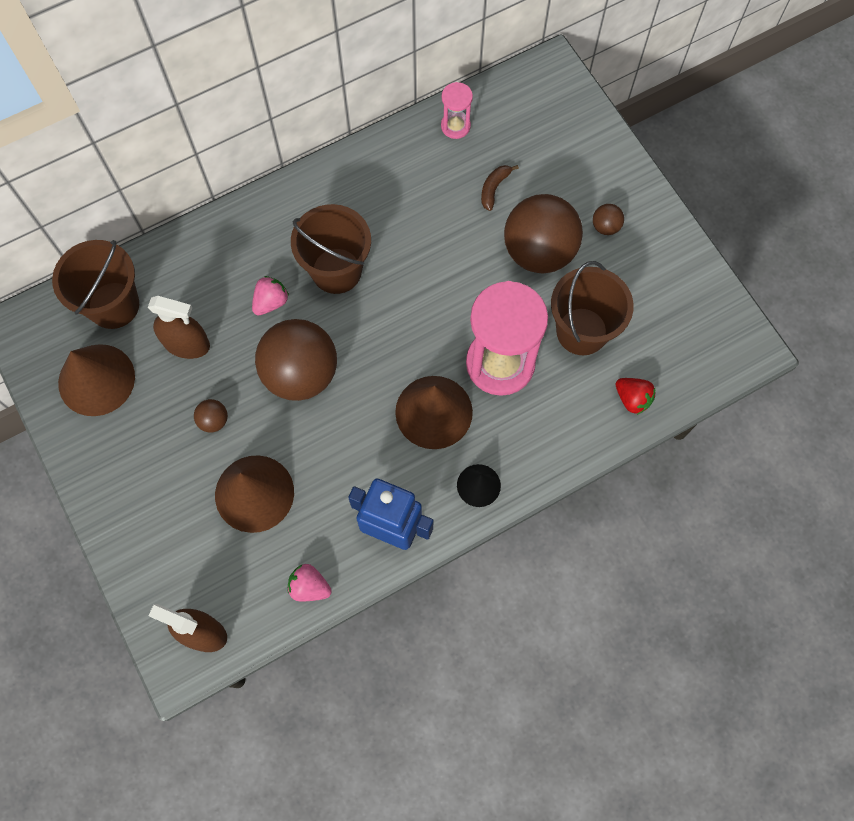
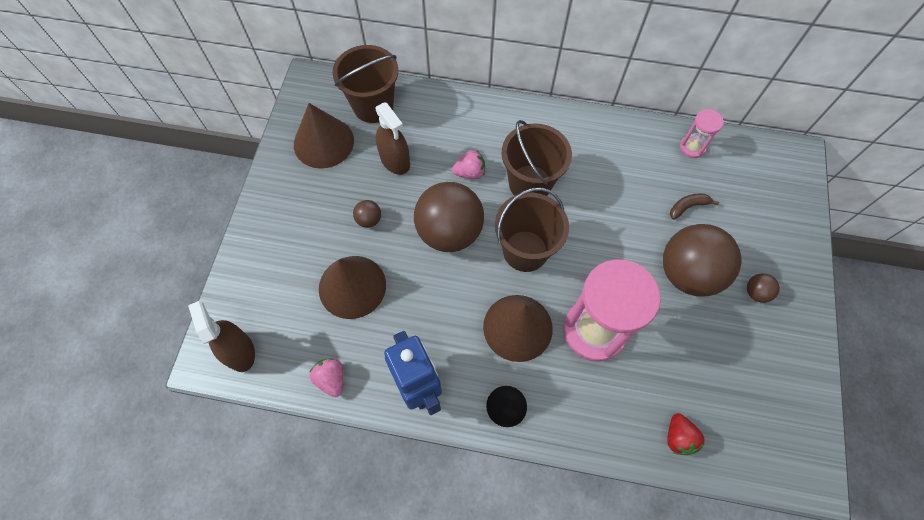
camera: 40 degrees right, 5 degrees down
brown bucket [551,261,634,355] -> brown bucket moved to [495,187,569,272]

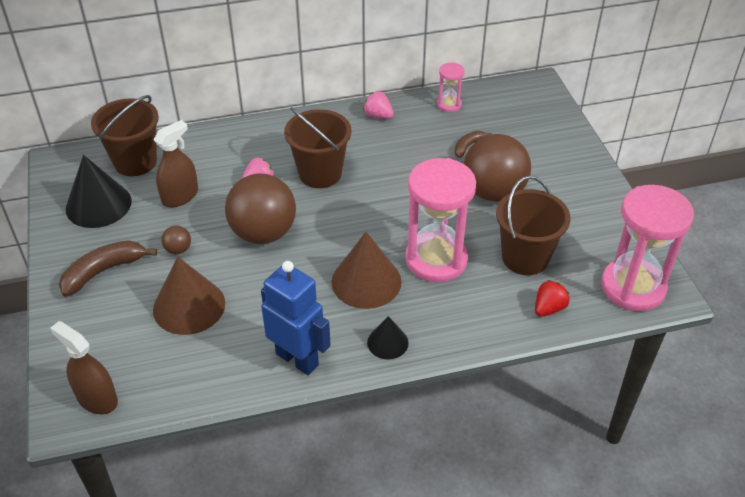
camera: 25 degrees left, 20 degrees down
brown cone [294,103,354,169] -> black cone [66,155,132,228]
pink strawberry [310,358,343,397] -> pink strawberry moved to [363,91,394,119]
brown spray bottle [375,103,410,175] -> brown spray bottle turned 75 degrees counterclockwise [154,120,198,207]
brown bucket [495,187,569,272] -> brown bucket moved to [496,176,570,275]
red strawberry [667,413,705,455] -> red strawberry turned 105 degrees counterclockwise [535,280,570,317]
brown ball [747,273,780,303] -> none
none -> brown banana [59,240,157,297]
none -> pink hourglass [601,185,694,311]

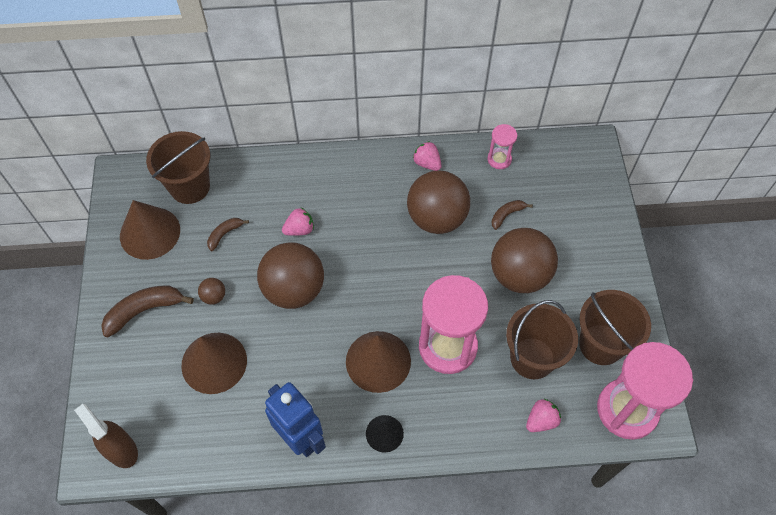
camera: 10 degrees right, 15 degrees up
black cone [66,155,132,228] -> brown cone [120,200,180,260]
brown spray bottle [154,120,198,207] -> brown banana [207,218,249,251]
brown bucket [284,107,352,188] -> brown bucket moved to [579,290,651,365]
red strawberry [535,280,570,317] -> pink strawberry [526,399,561,432]
none -> brown ball [407,171,470,234]

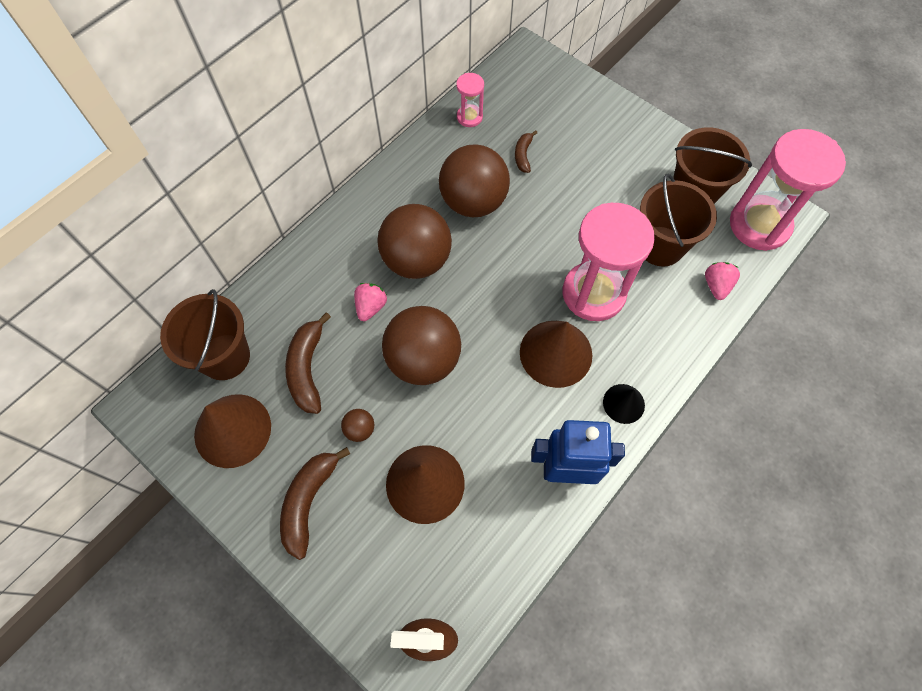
camera: 45 degrees left, 5 degrees up
brown banana [207,218,249,251] -> brown banana [285,312,331,414], size x1.78
pink strawberry [413,141,442,171] -> none
brown ball [491,228,558,293] -> brown ball moved to [378,204,452,279]

